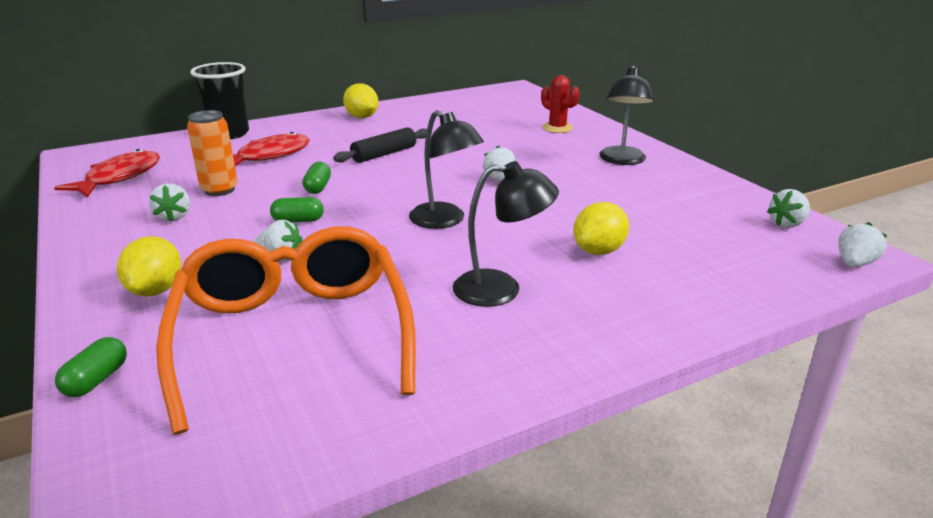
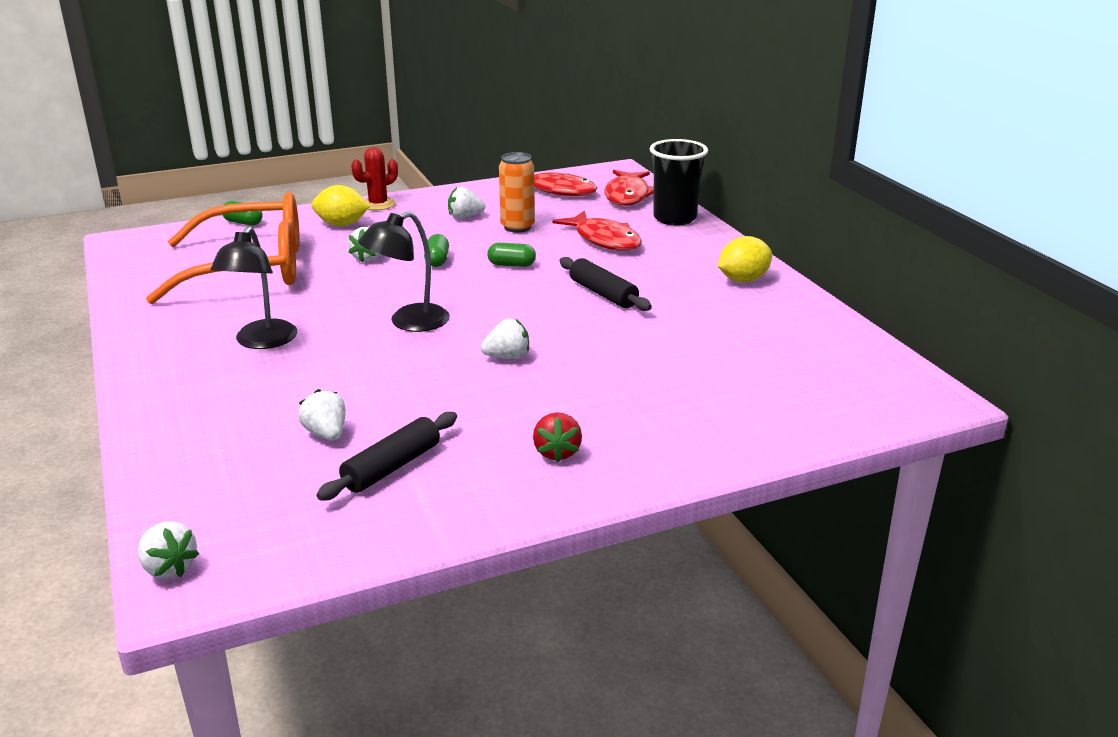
camera: 95 degrees right, 0 degrees up
red cactus [541,75,580,133] -> red cactus moved to [351,147,398,210]
yellow lemon [573,202,629,255] -> none
black lamp [599,66,654,165] -> red strawberry [533,412,582,462]
white strawberry [767,189,810,228] -> white strawberry moved to [298,389,346,441]
none -> black rolling pin [317,412,457,501]
none -> red fish [604,170,654,206]

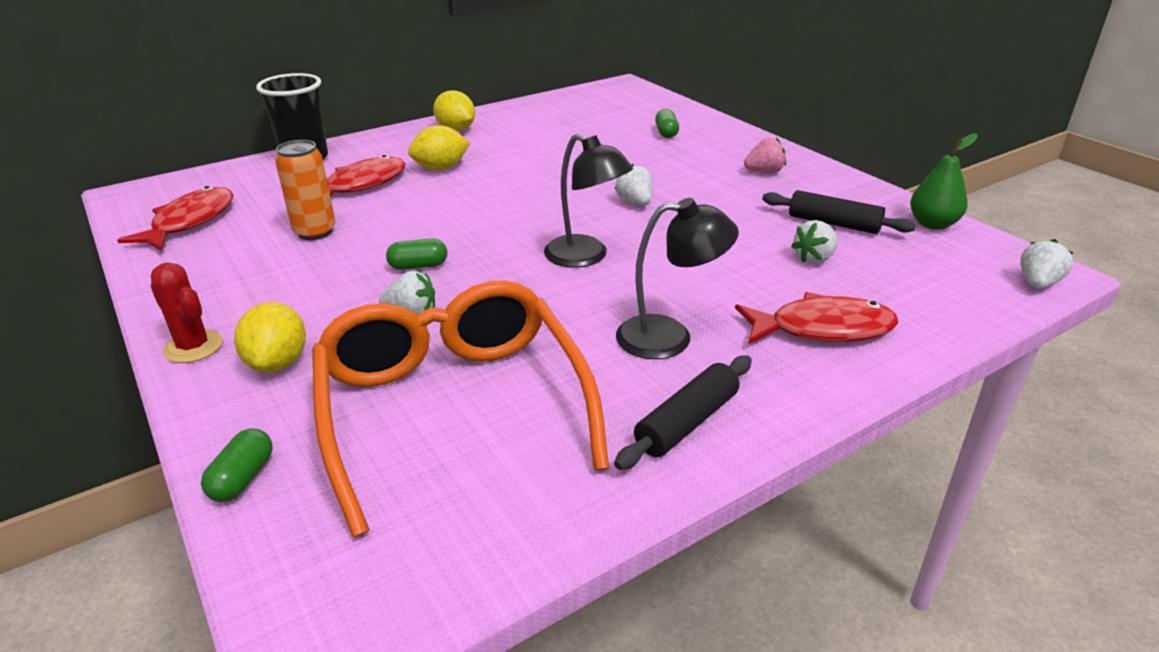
camera: 100 degrees left, 5 degrees up
white strawberry [448,187,485,219] -> none
green capsule [487,243,536,267] -> green capsule moved to [655,109,679,138]
red strawberry [533,412,582,462] -> pink strawberry [744,137,786,173]
black rolling pin [559,257,652,311] -> black rolling pin moved to [614,355,752,470]
red fish [604,170,654,206] -> red fish moved to [735,292,898,344]
none -> yellow lemon [408,125,470,170]
none -> green pear [910,133,978,230]

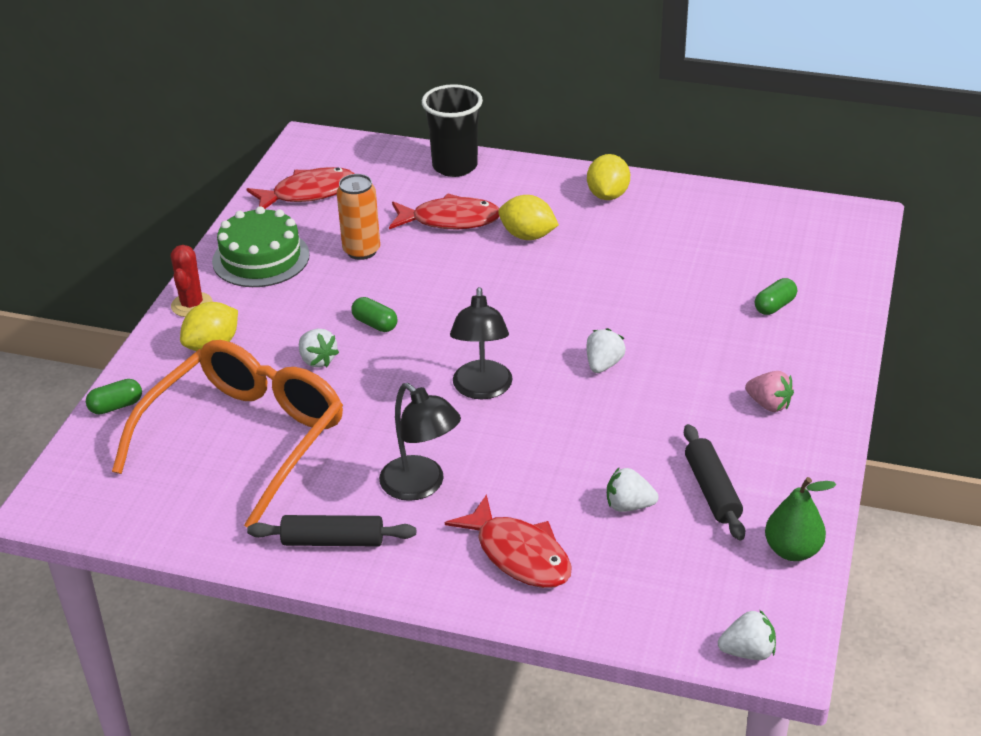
camera: 50 degrees right, 5 degrees up
none -> green cake [212,206,310,287]

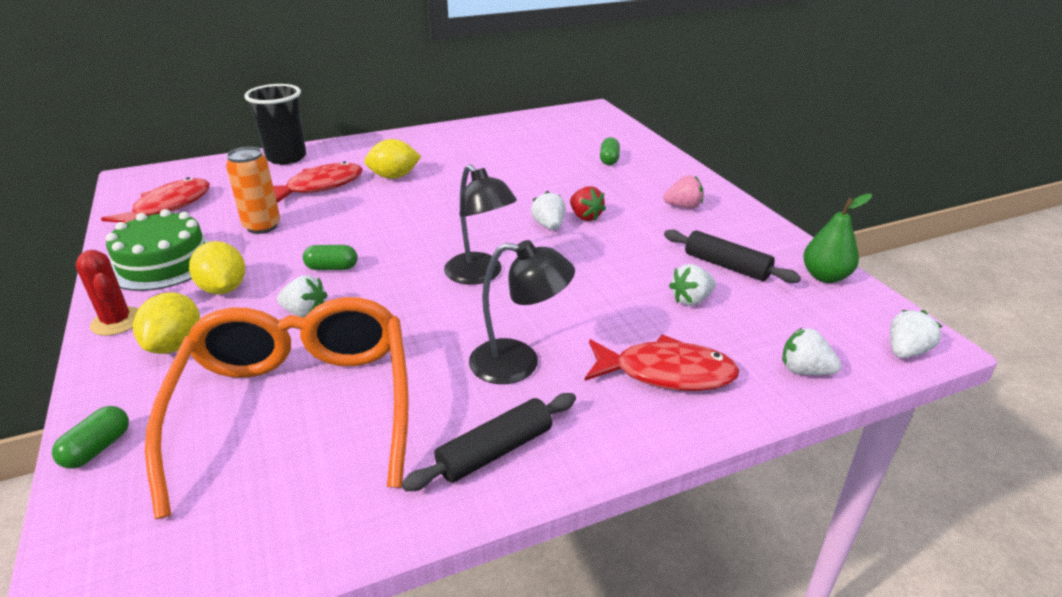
camera: 40 degrees left, 5 degrees down
yellow lemon [587,154,630,200] -> yellow lemon moved to [189,241,245,295]
none -> red strawberry [570,186,606,221]
none -> white strawberry [782,327,842,375]

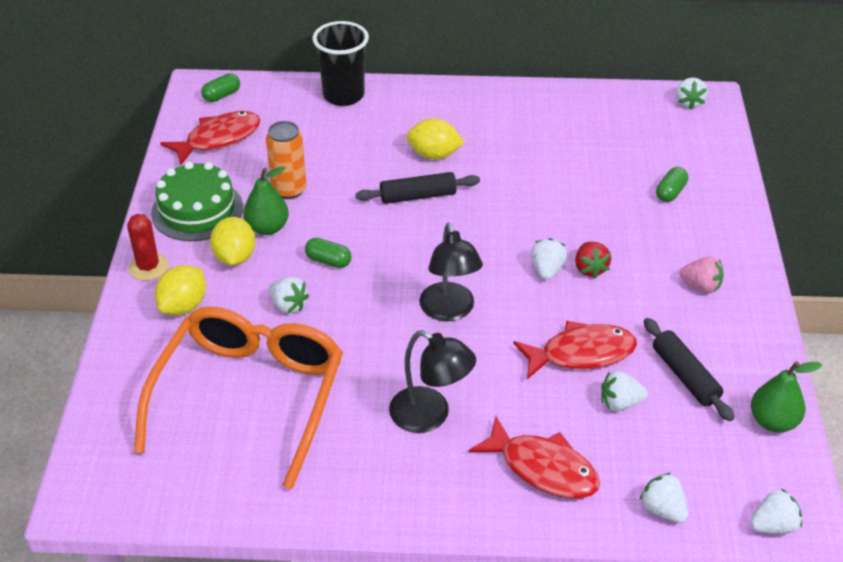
camera: 25 degrees right, 10 degrees up
green capsule [52,406,129,469] -> green capsule moved to [201,73,240,102]
red fish [273,161,363,203] -> red fish moved to [513,321,637,379]
black rolling pin [402,393,576,491] -> black rolling pin moved to [356,172,480,204]
none -> green pear [243,167,289,235]
none -> white strawberry [676,77,708,109]

